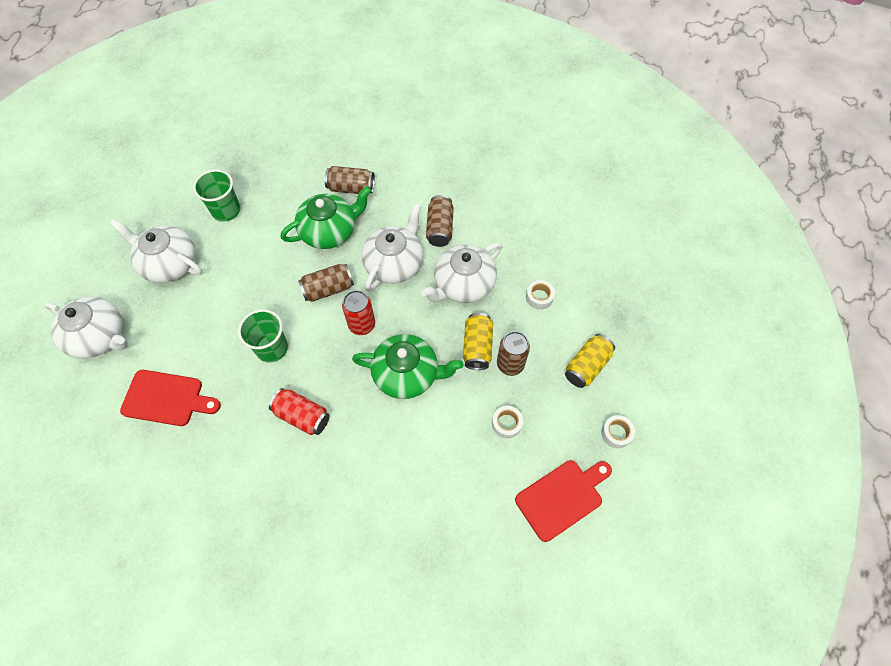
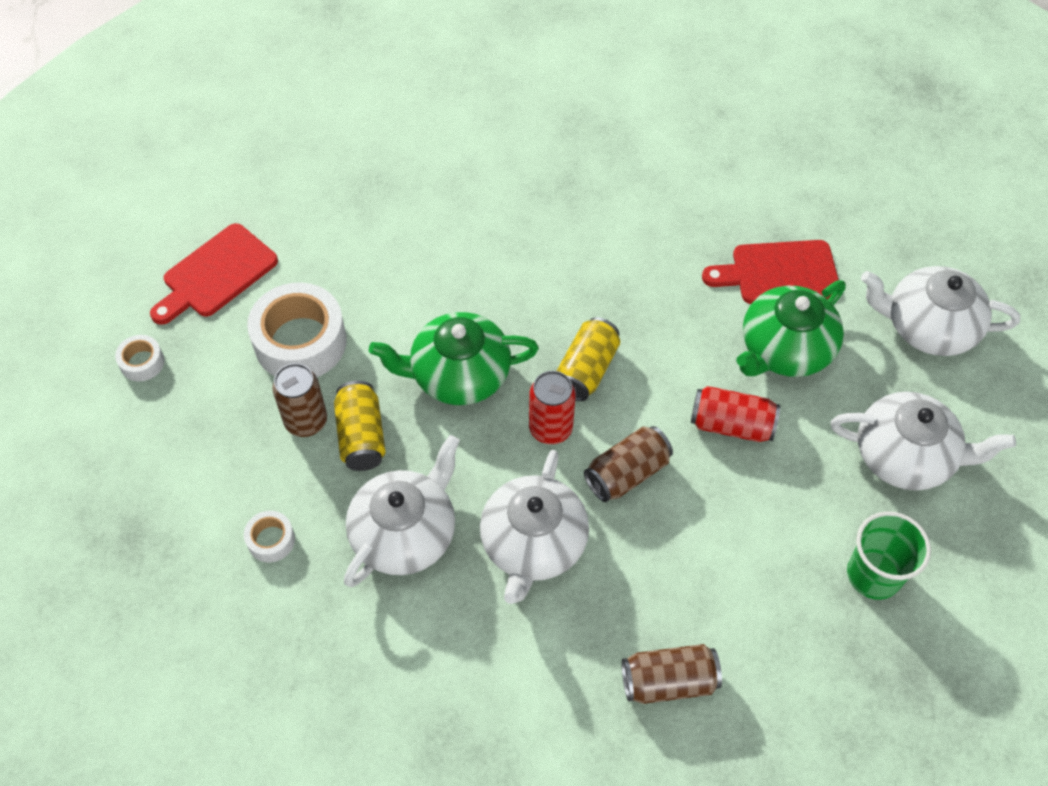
camera: 165 degrees right, 5 degrees down
green cup [238,309,288,362] -> none
red can [269,388,330,435] -> red can moved to [691,386,780,442]
green teapot [281,186,371,249] -> green teapot moved to [736,281,846,377]
brown can [426,195,454,247] -> none
white tape [492,406,523,439] -> white tape [247,282,347,377], size x2.13
yellow can [565,334,615,388] -> yellow can moved to [557,317,620,401]

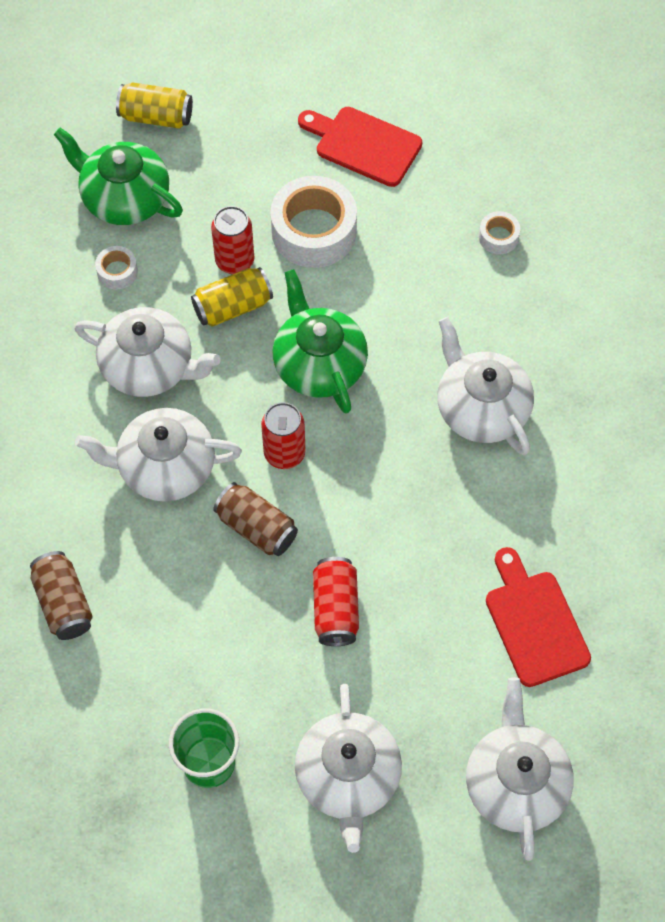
camera: 75 degrees right, 5 degrees up
white tape [115,335,164,382] -> white tape moved to [479,211,520,254]
brown can [272,363,327,437] -> red can [211,206,254,275]
yellow can [557,317,620,401] -> yellow can moved to [116,83,193,129]
green teapot [736,281,846,377] -> green teapot moved to [54,127,183,225]
none -> white teapot [437,317,534,455]

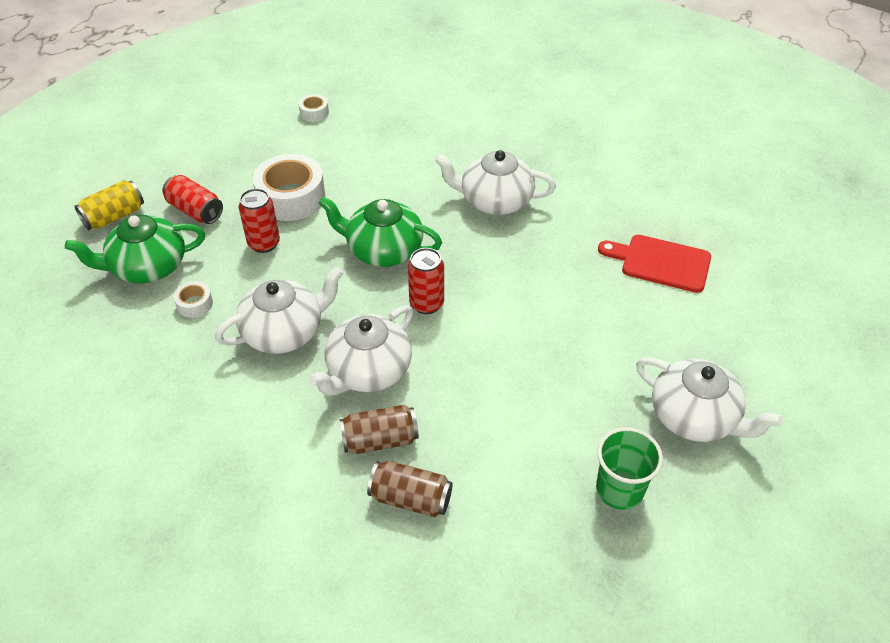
camera: 50 degrees left, 15 degrees down
yellow can [191,267,273,327] -> none
brown can [213,482,298,556] -> brown can moved to [339,405,419,454]
red cutting board [298,107,422,187] -> none
red can [313,557,359,646] -> red can moved to [162,175,223,224]
white teapot [466,677,574,861] -> none
white tape [479,211,520,254] -> white tape moved to [299,94,329,122]

